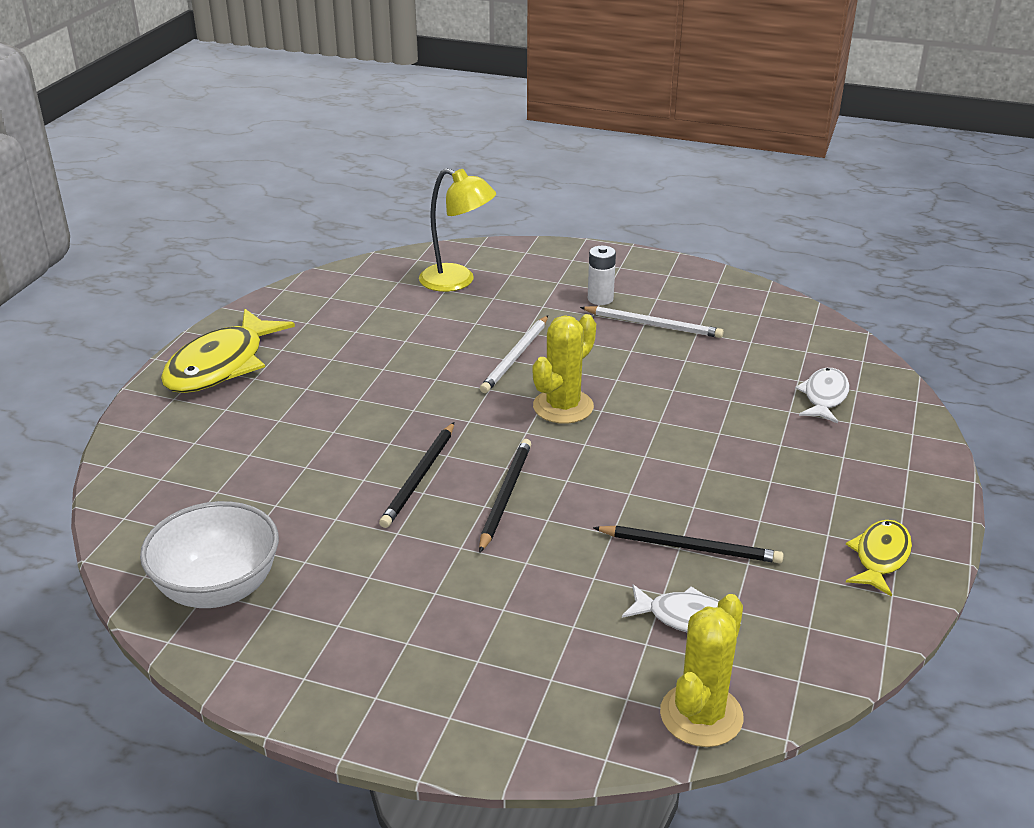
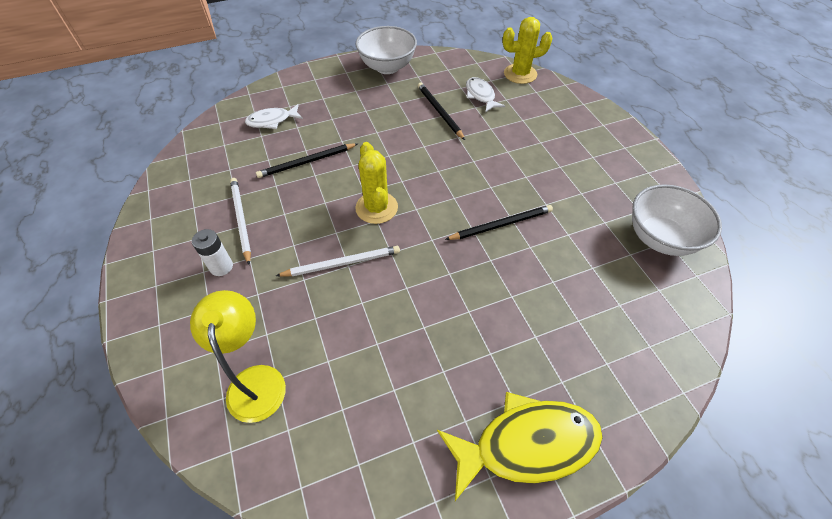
camera: 130 degrees left, 20 degrees up
black pencil [479,439,531,553] -> black pencil moved to [256,143,357,178]
yellow cactus [533,314,596,424] -> yellow cactus turned 75 degrees clockwise [355,142,398,224]
yellow fish [846,520,912,597] -> white bowl [356,26,417,74]

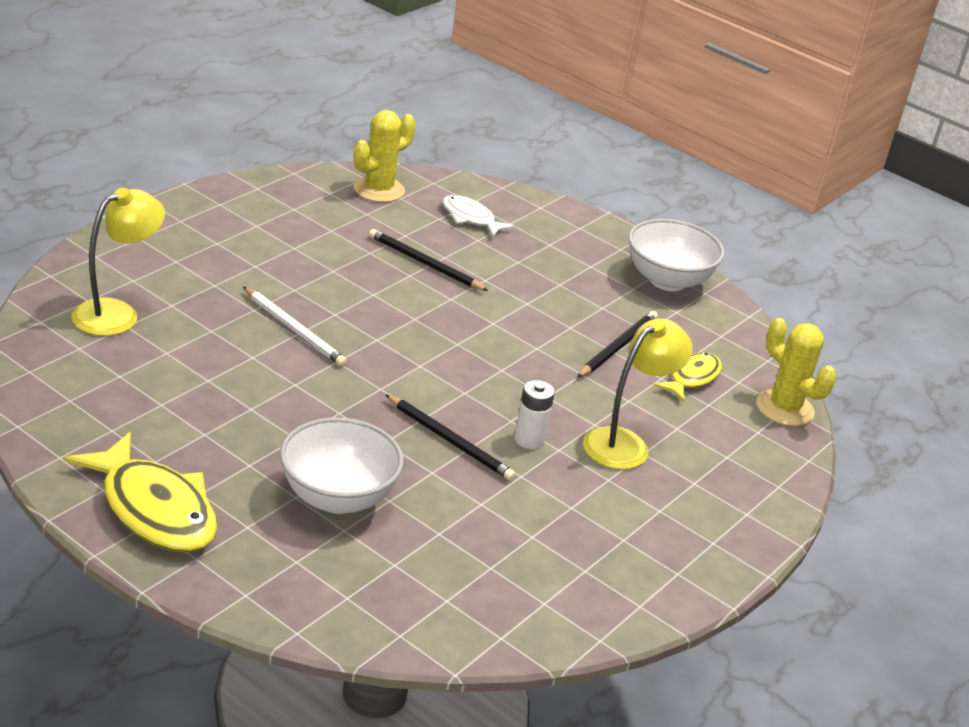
camera: 55 degrees right, 20 degrees down
white battery [192,229,233,276] -> white battery moved to [514,380,555,449]
white pencil [230,178,251,265] -> none
yellow cactus [355,142,398,224] -> yellow cactus moved to [353,110,416,202]
white fish [466,77,505,112] -> yellow fish [653,353,722,402]
white bowl [632,184,722,256] -> white bowl moved to [280,417,404,514]
none -> yellow lamp [583,318,693,469]

